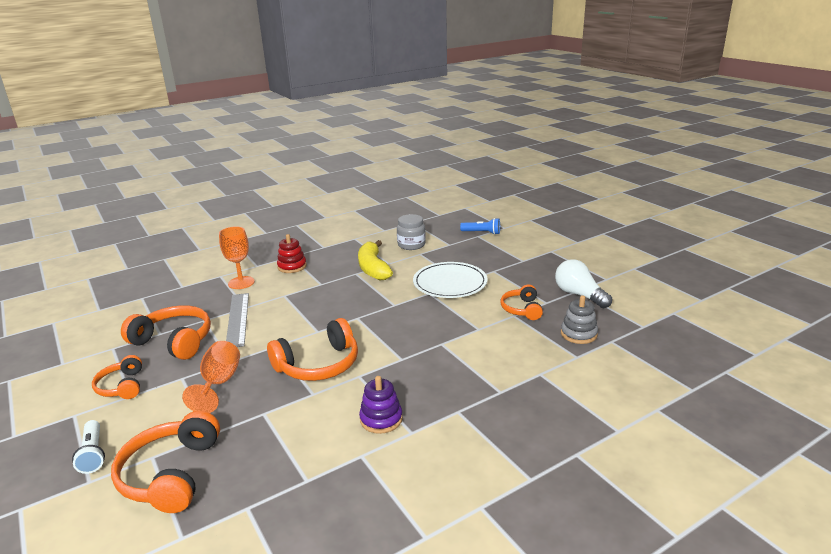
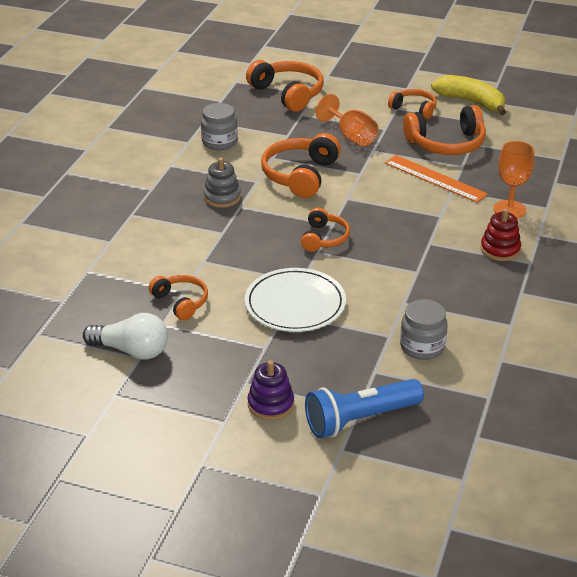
camera: 140 degrees right, 10 degrees up
white flashlight [72,420,105,474] -> none
grey ruler [226,293,249,347] -> orange ruler [385,155,488,203]
yellow banana [358,240,393,280] -> yellow banana moved to [431,75,506,115]
purple stacking toy [359,376,403,434] -> purple stacking toy moved to [248,360,294,420]
blue flashlight [460,218,500,235] -> blue flashlight [305,379,424,438], size x1.69
grey stacking toy [561,295,598,344] -> grey stacking toy moved to [203,158,241,208]
none -> grey jar [201,103,238,150]
none -> orange headphones [301,207,350,252]

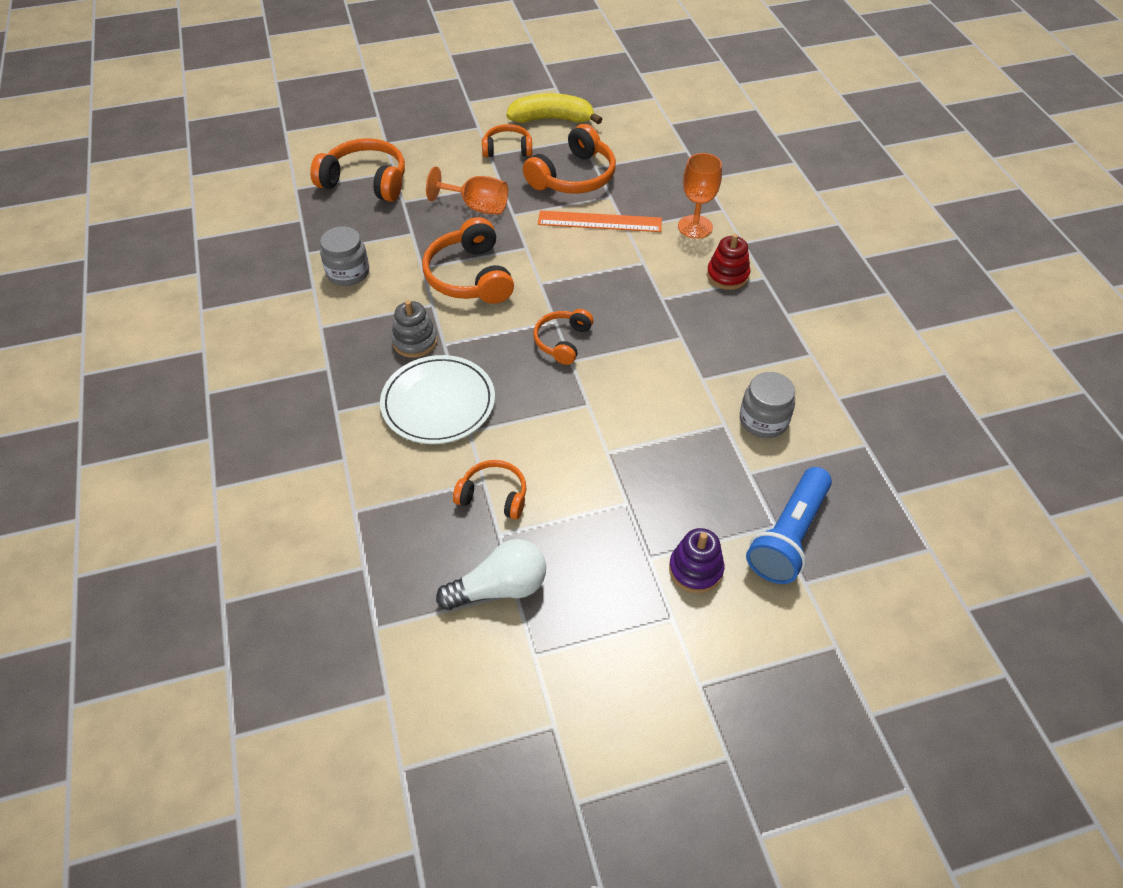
camera: 35 degrees left, 15 degrees up
white plate [245,268,346,332] -> white plate moved to [380,355,495,444]
orange headphones [301,207,350,252] -> orange headphones turned 135 degrees counterclockwise [534,309,593,365]

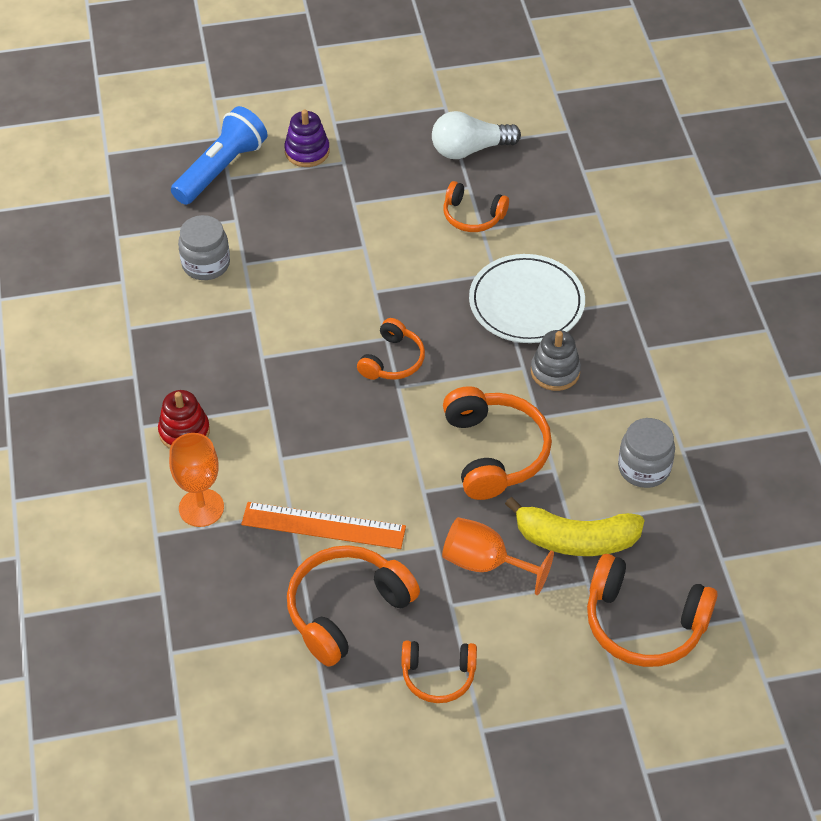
camera: 175 degrees left, 0 degrees up
yellow banana [506,93,602,125] -> yellow banana moved to [505,497,645,556]

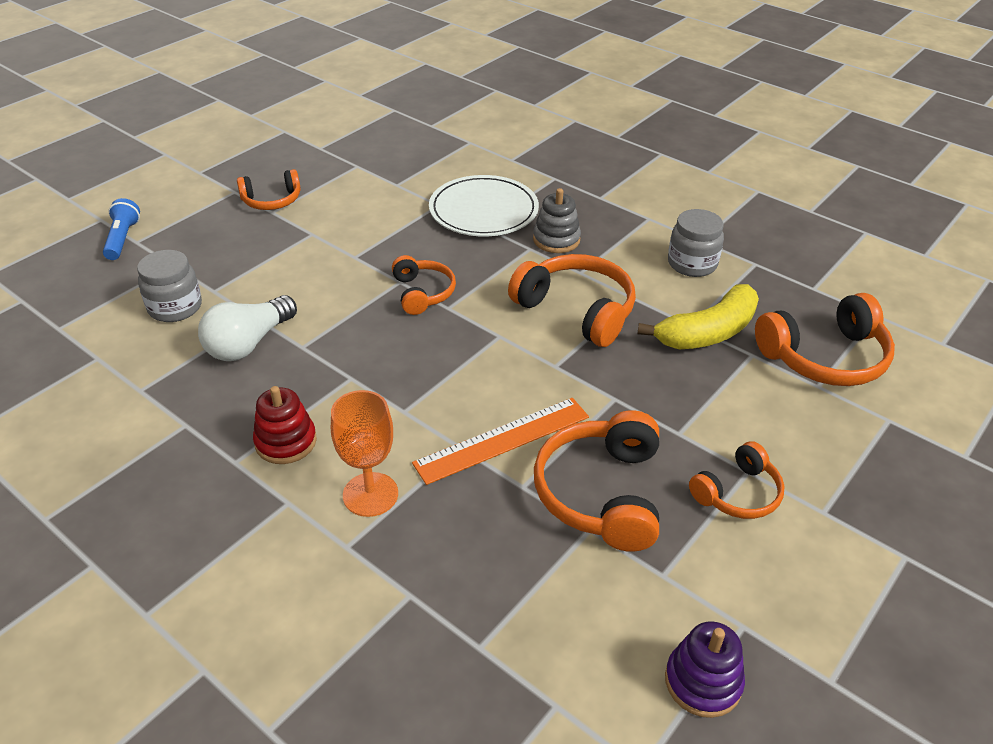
camera: 40 degrees left, 10 degrees down
blue flashlight [171,106,267,205] -> blue flashlight [103,198,140,260], size x0.59
purple stacking toy [284,110,330,167] -> purple stacking toy moved to [665,621,745,718]
white light bulb [432,111,521,159] -> white light bulb moved to [198,295,297,361]
orange goblet [442,517,554,595] -> none
orange headphones [443,181,509,232] -> orange headphones moved to [237,169,301,210]

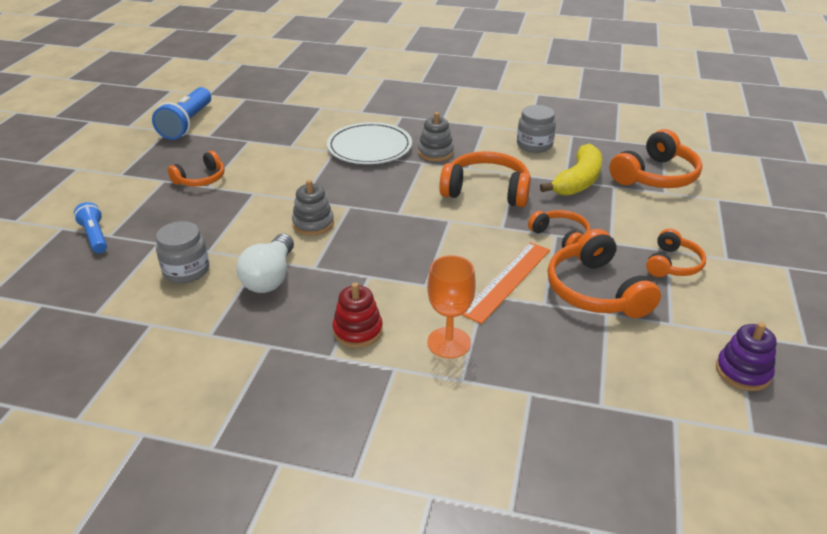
camera: 25 degrees left, 5 degrees down
orange headphones [392,255,456,315] -> orange headphones moved to [528,210,590,248]
none -> blue flashlight [152,87,211,140]
none -> grey stacking toy [292,180,334,236]

